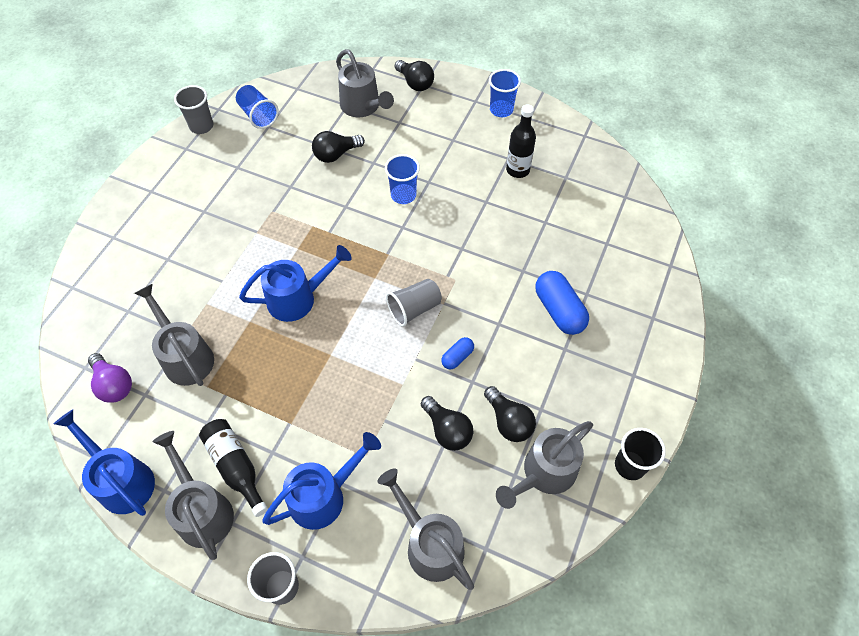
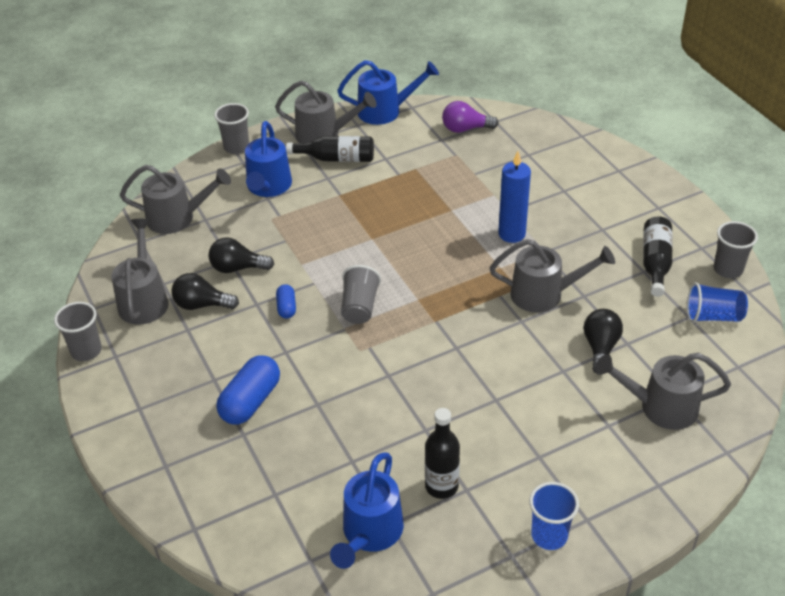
camera: 130 degrees right, 15 degrees down
grey watering can [134,284,214,386] -> grey watering can moved to [490,239,615,313]
blue watering can [239,245,352,322] -> blue watering can moved to [330,452,404,569]
blue cup [385,154,420,204] -> none
black light bulb [395,60,434,91] -> none
blue capsule [535,271,589,335] -> blue capsule turned 75 degrees counterclockwise [216,355,280,424]
black cup [615,428,666,480] -> grey cup [54,302,102,361]
none -> blue candle [498,151,531,243]
none -> black bottle [643,216,673,297]

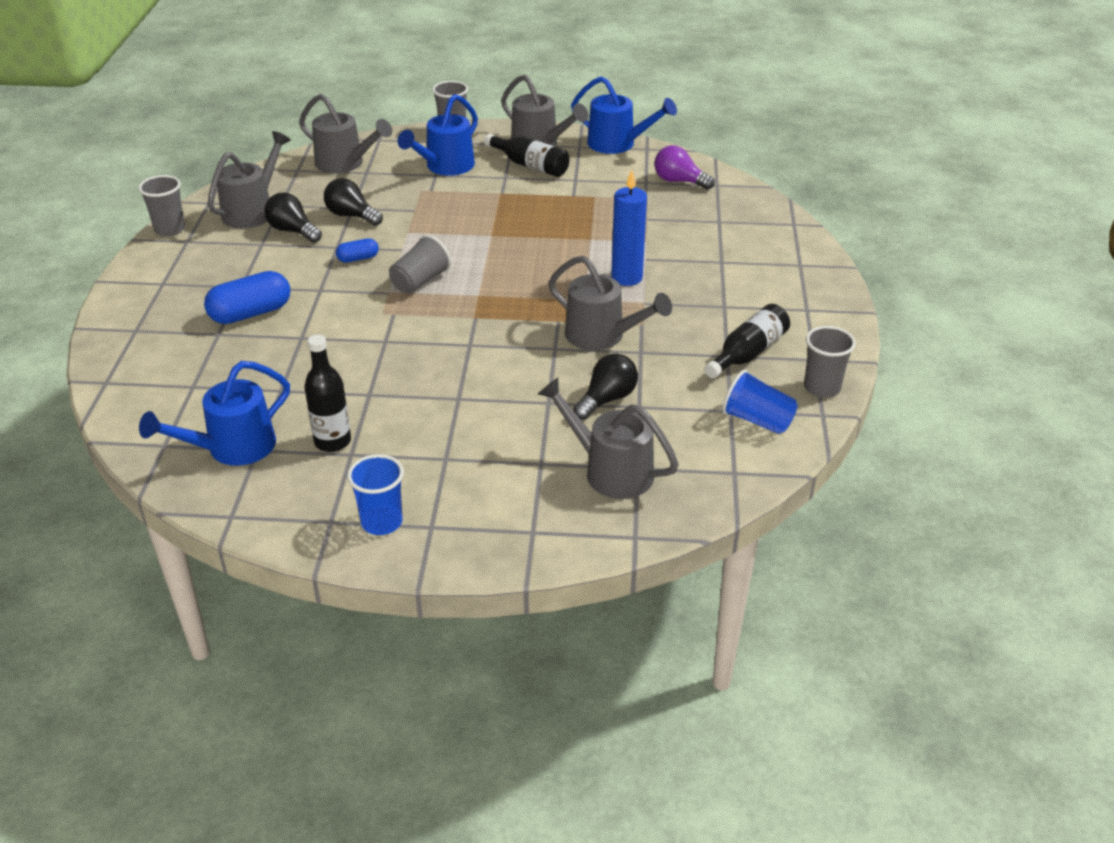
camera: 30 degrees right, 5 degrees down
blue capsule [276,284,296,318] -> blue capsule turned 45 degrees clockwise [336,238,379,263]

